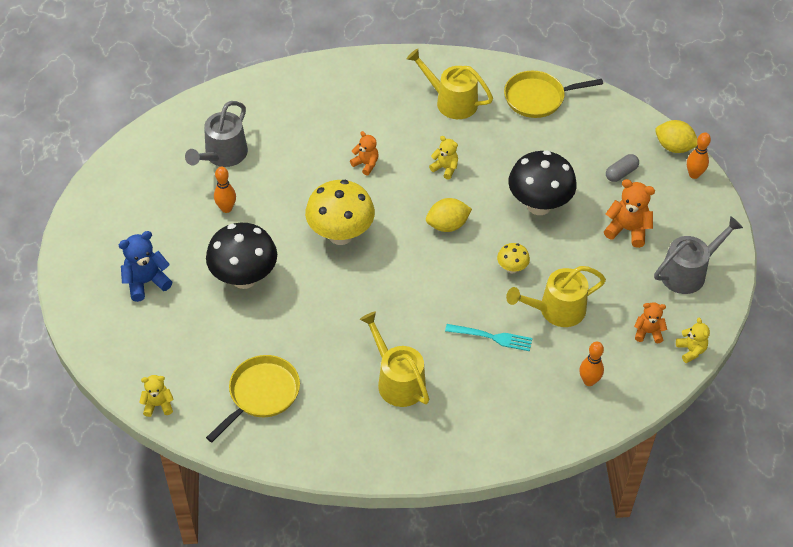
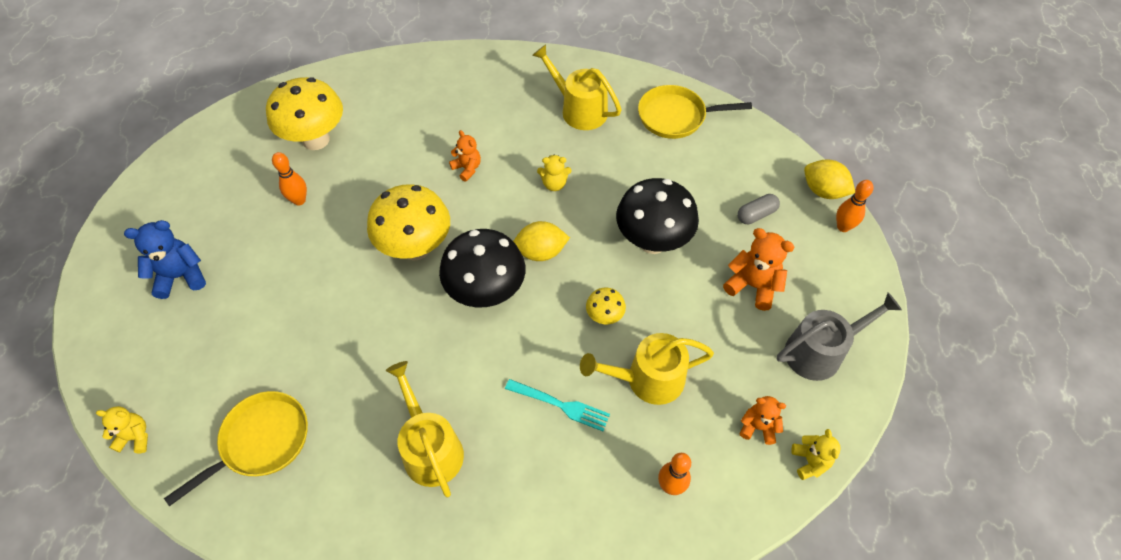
camera: 10 degrees right, 5 degrees up
grey watering can [185,101,248,167] -> yellow mushroom [266,77,343,150]
black mushroom [206,223,277,289] -> black mushroom moved to [439,229,525,308]
yellow teddy bear [429,136,458,180] -> yellow teddy bear turned 135 degrees clockwise [537,155,572,191]

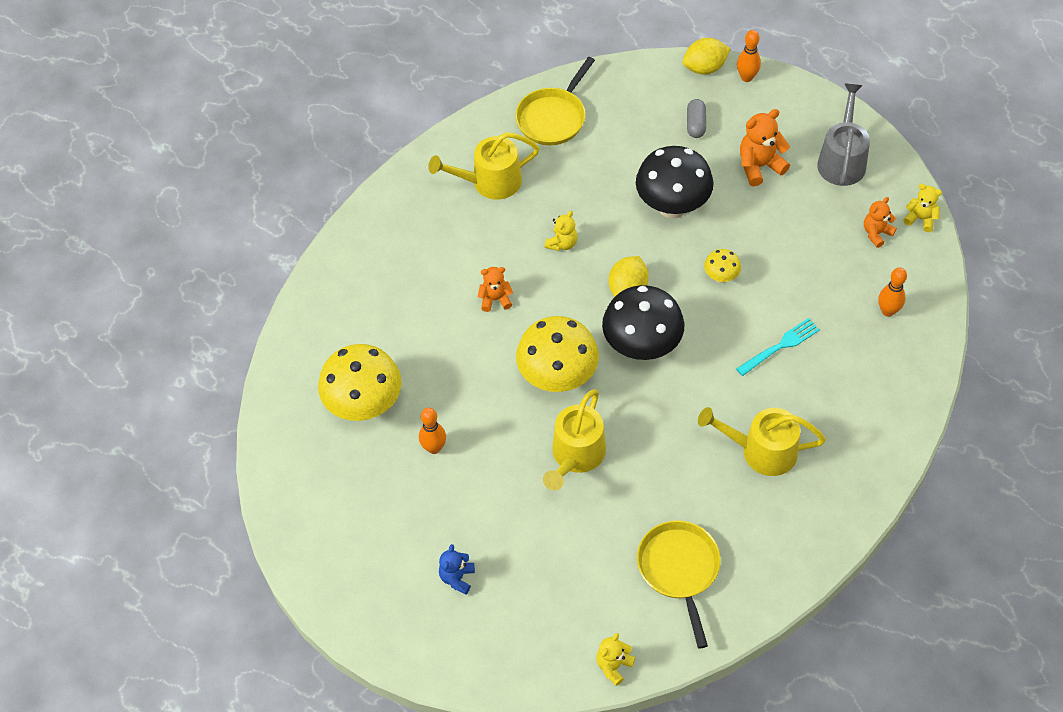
camera: 55 degrees left, 0 degrees up
blue teddy bear [124,220,206,299] -> blue teddy bear [439,544,475,594], size x0.63
yellow watering can [580,333,714,405] -> yellow watering can moved to [543,389,606,491]

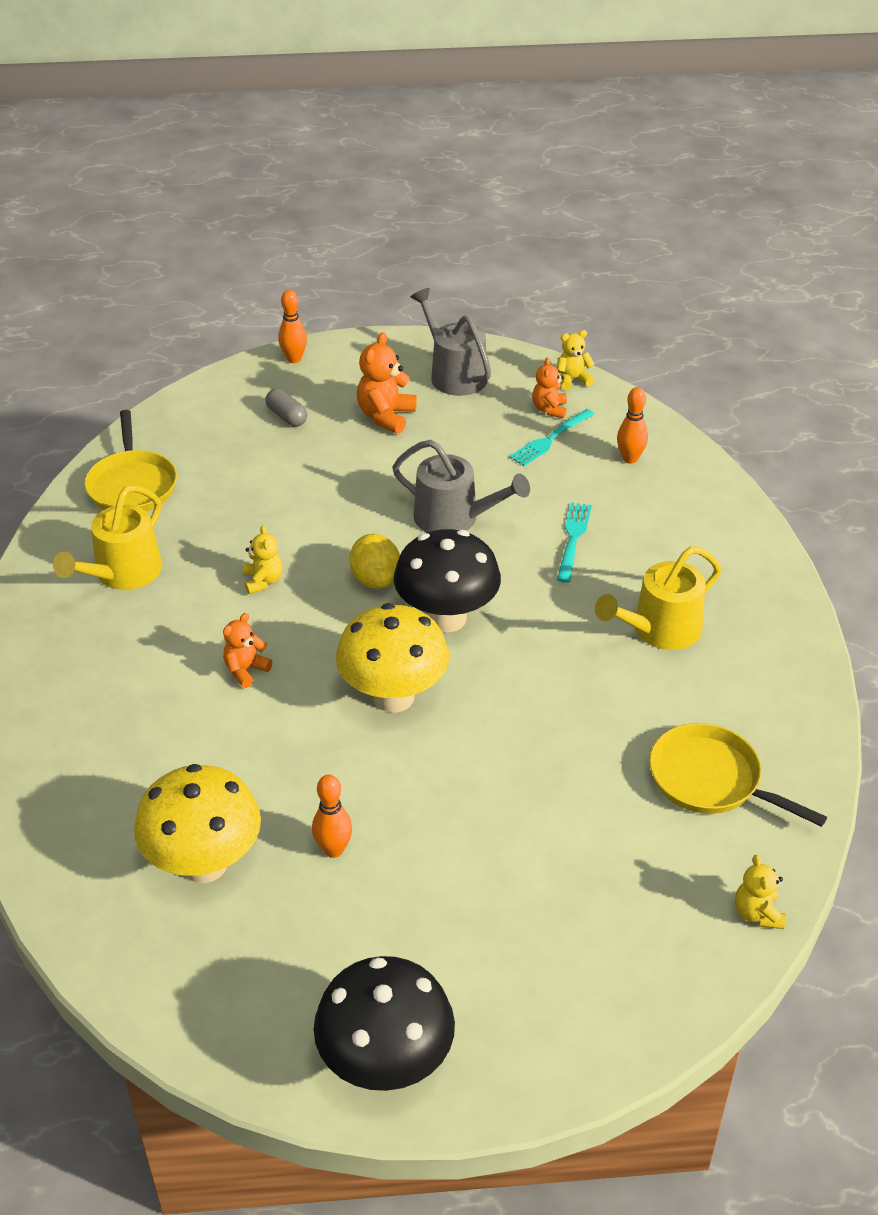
camera: 45 degrees left, 15 degrees down
blue teddy bear [439,544,475,594] -> none
yellow watering can [543,389,606,491] -> none
black mushroom [636,146,714,219] -> black mushroom moved to [314,956,455,1091]
yellow lemon [683,38,731,75] -> none
yellow mushroom [704,249,741,283] -> grey watering can [392,440,530,532]
none -> turquoise fork [509,409,595,466]

